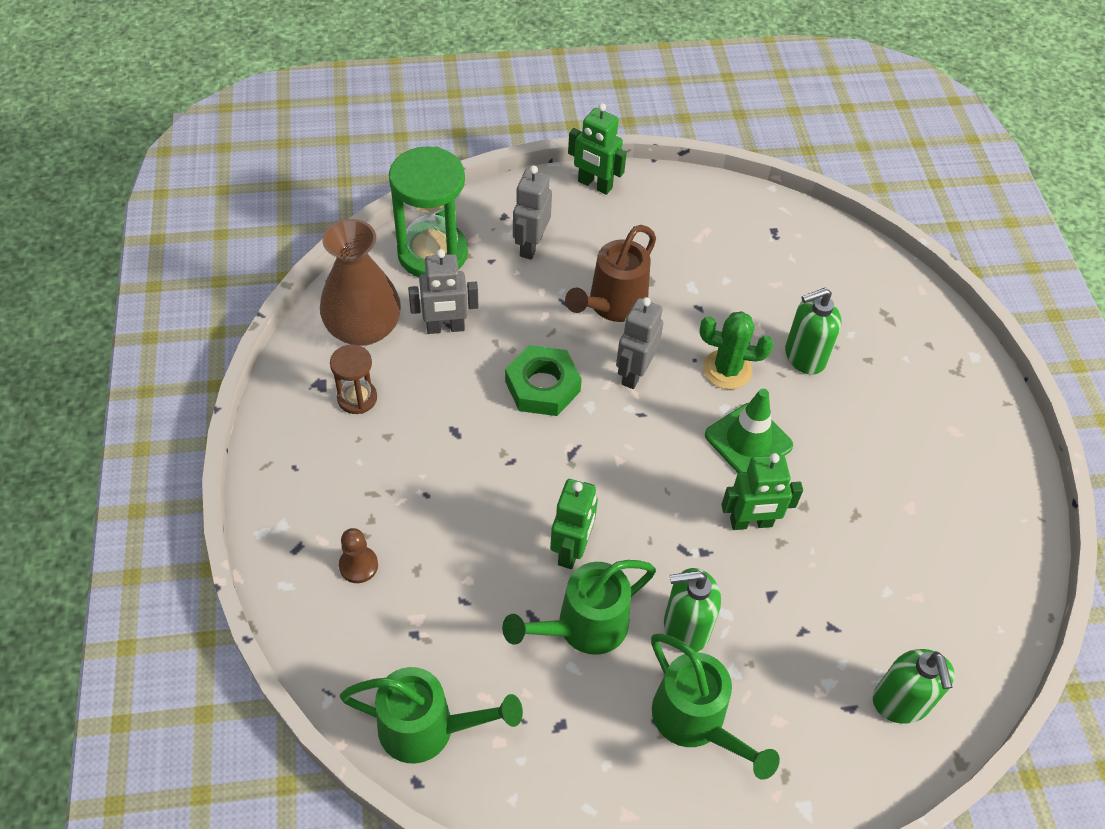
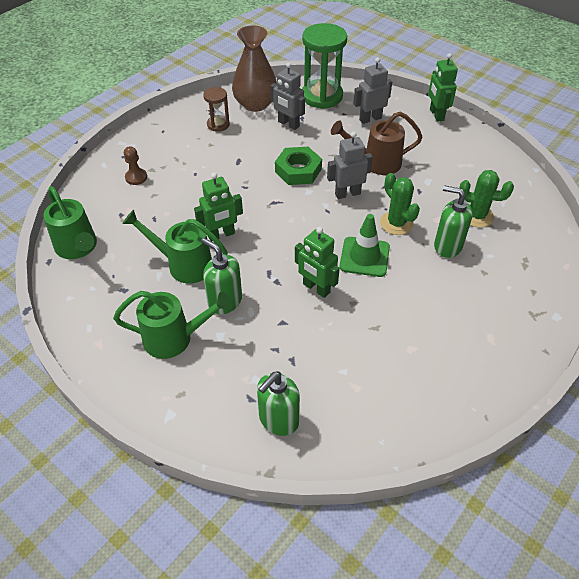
camera: 50 degrees right, 5 degrees down
green watering can [651,633,780,780] -> green watering can turned 105 degrees counterclockwise [113,291,233,359]
none -> green cactus [459,170,514,228]

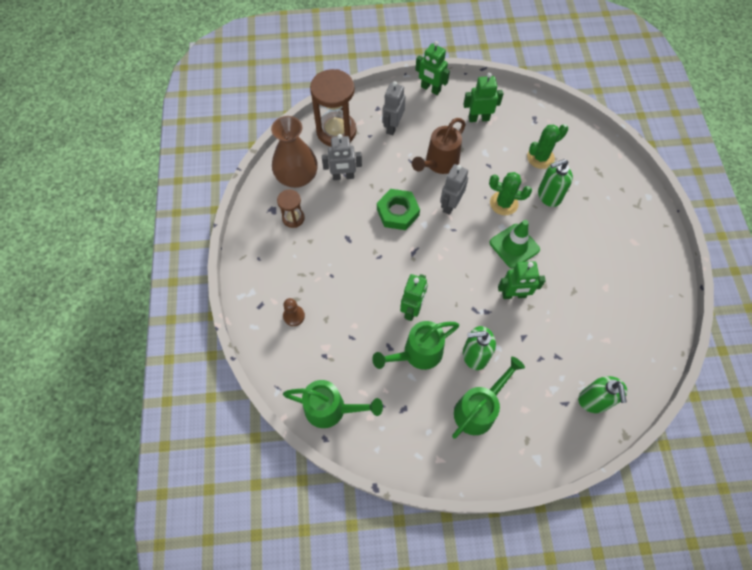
camera: 45 degrees left, 15 degrees up
green hourglass [302,23,347,109] -> brown hourglass [310,69,357,147]
none -> green robot [463,73,503,122]

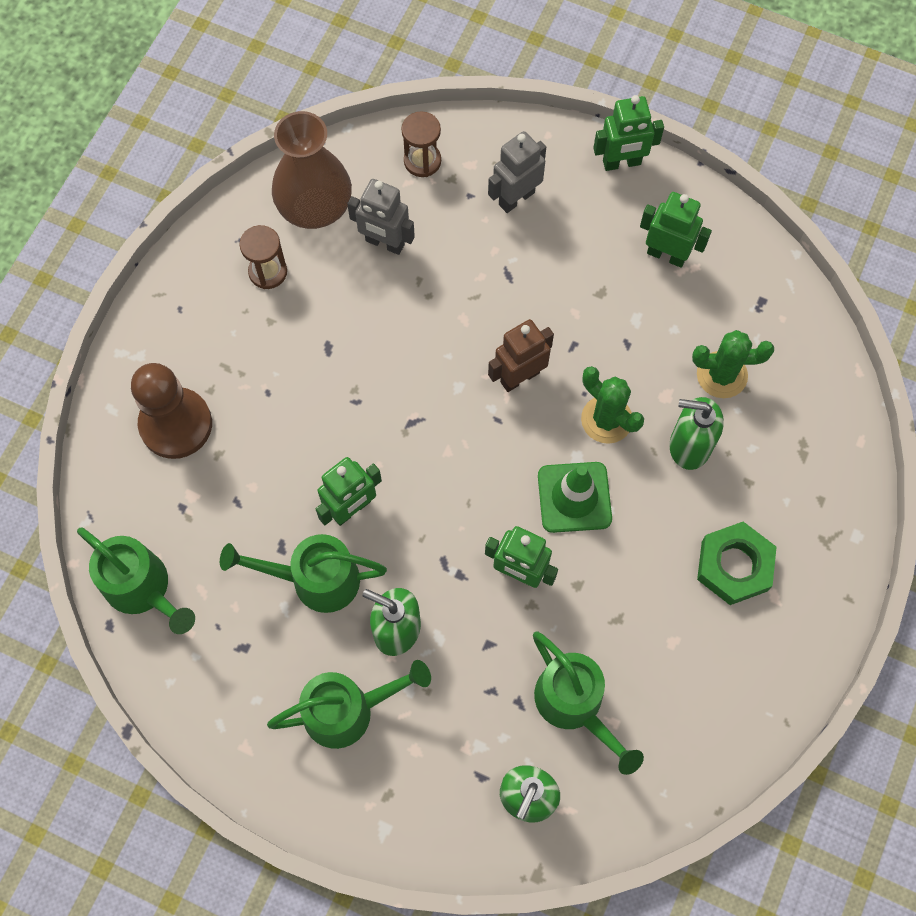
camera: 30 degrees right, 5 degrees up
brown pawn [283,298,305,326] -> brown pawn [131,363,212,459], size x2.02
brown hourglass [310,69,357,147] -> brown hourglass [401,111,441,177], size x0.52
green nut [377,189,420,230] -> green nut moved to [697,522,776,605]
brown watering can [412,118,466,174] -> none
green robot [415,41,450,95] -> green robot turned 75 degrees counterclockwise [593,95,664,171]
grey robot [440,164,468,215] -> brown robot [488,319,554,392]
none -> green watering can [533,631,644,775]

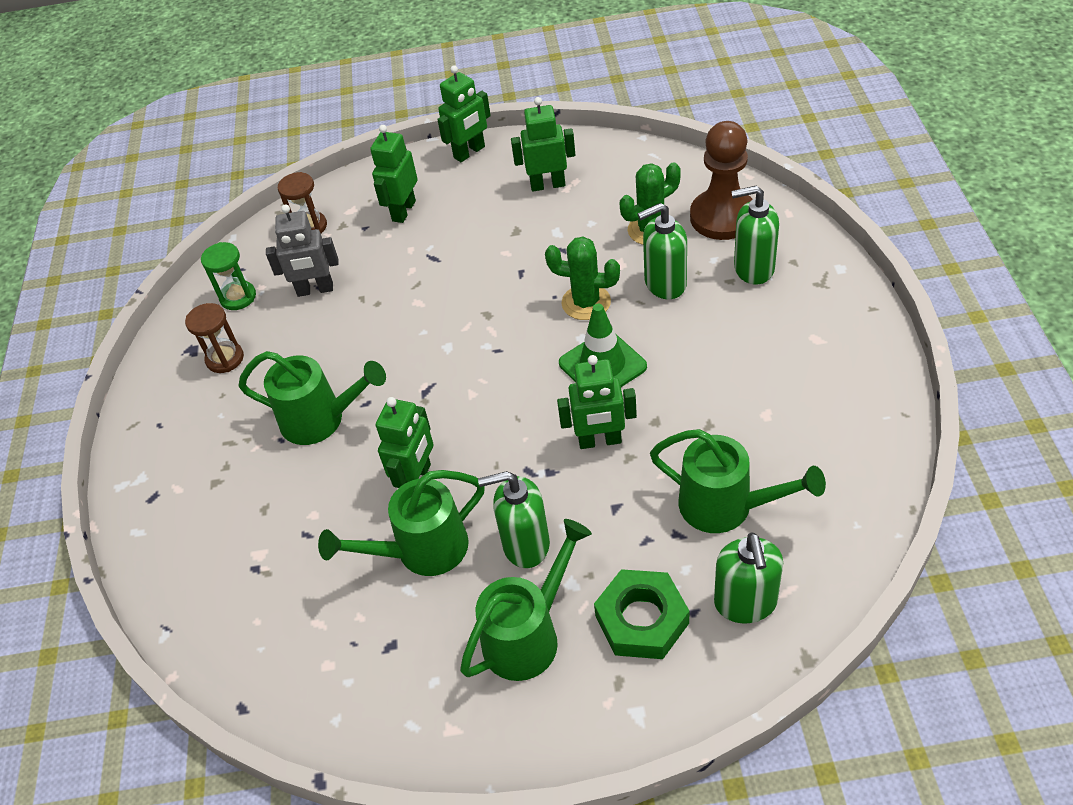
camera: 25 degrees left, 20 degrees down
green watering can [77,527,195,634] -> green watering can moved to [238,351,386,445]
brown pawn [131,363,212,459] -> brown pawn moved to [690,121,753,240]
brown vase [272,111,352,229] -> green hourglass [201,242,256,310]
grey robot [488,131,546,213] -> green robot [370,125,418,223]
brown robot [488,319,554,392] -> none
green nut [697,522,776,605] -> green nut moved to [594,569,689,659]
none -> green soap dispenser [731,186,779,284]

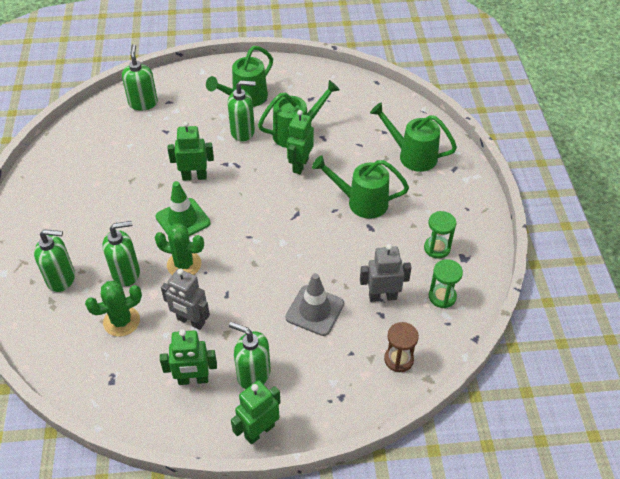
camera: 175 degrees right, 0 degrees up
brown hourglass [185,303,244,373] -> green hourglass [424,211,456,259]
green robot [370,125,418,223] -> none
green nut [594,569,689,659] -> none
green watering can [650,429,826,533] -> green watering can moved to [370,103,457,172]
brown pawn [690,121,753,240] -> none
none -> grey robot [161,269,210,330]
none -> green soap dispenser [229,322,271,389]
none -> grey traffic cone [285,273,344,336]

